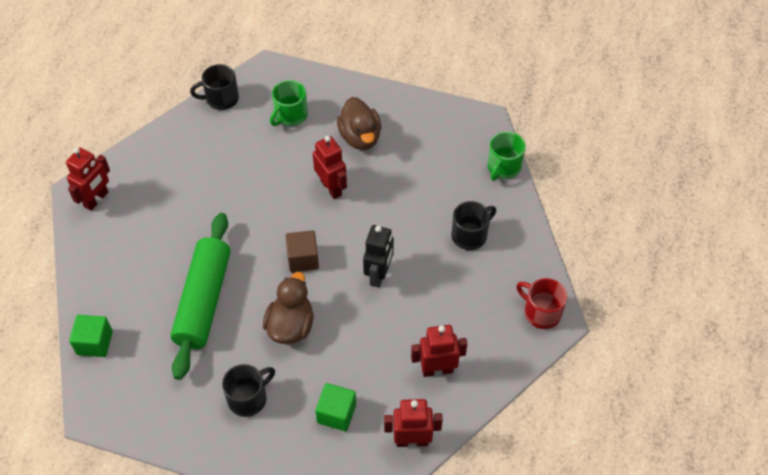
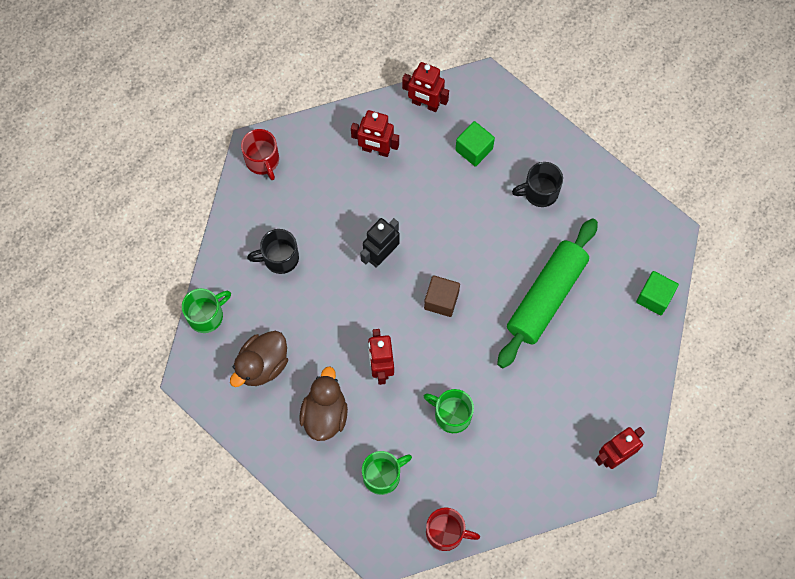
camera: 155 degrees left, 15 degrees up
black mug [190,64,239,110] -> red mug [426,507,480,551]
brown duck [263,272,314,344] -> brown duck moved to [230,331,288,387]
none -> green mug [424,389,474,433]

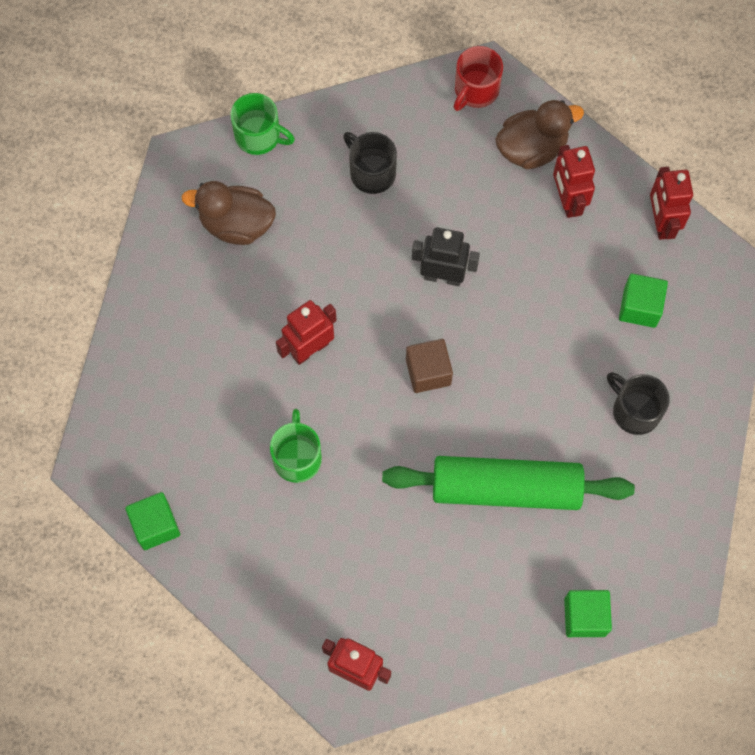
camera: 60 degrees right, 0 degrees up
brown duck [299,366,348,441] -> brown duck moved to [495,100,584,169]
green mug [362,451,412,495] -> none
red mug [426,507,480,551] -> green cube [125,492,180,550]

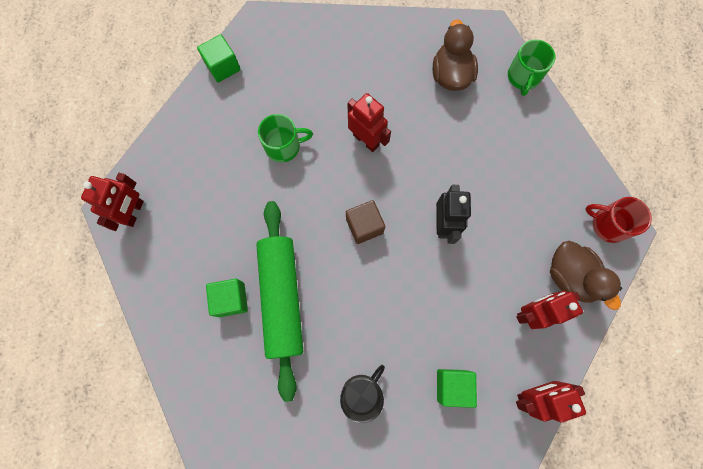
camera: 80 degrees right, 5 degrees up
black mug [343,132,397,194] -> none
green cube [564,590,612,637] -> green cube moved to [206,279,248,317]

